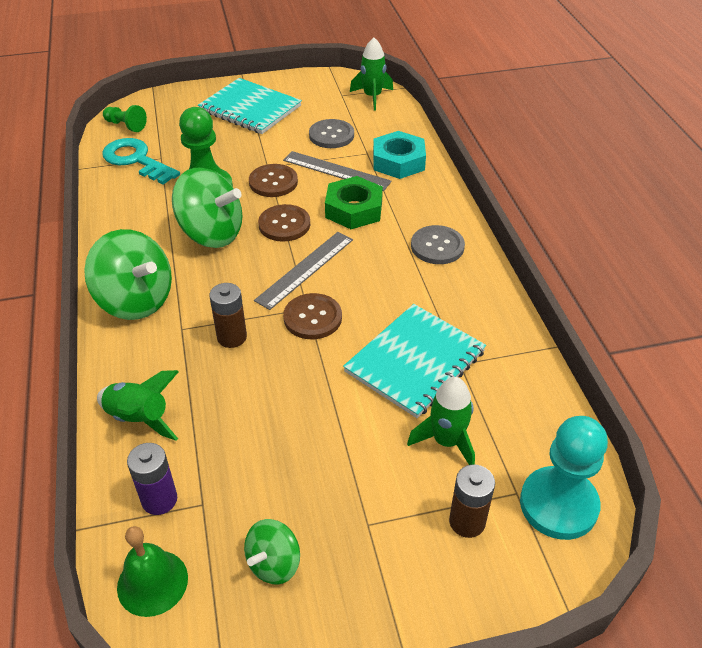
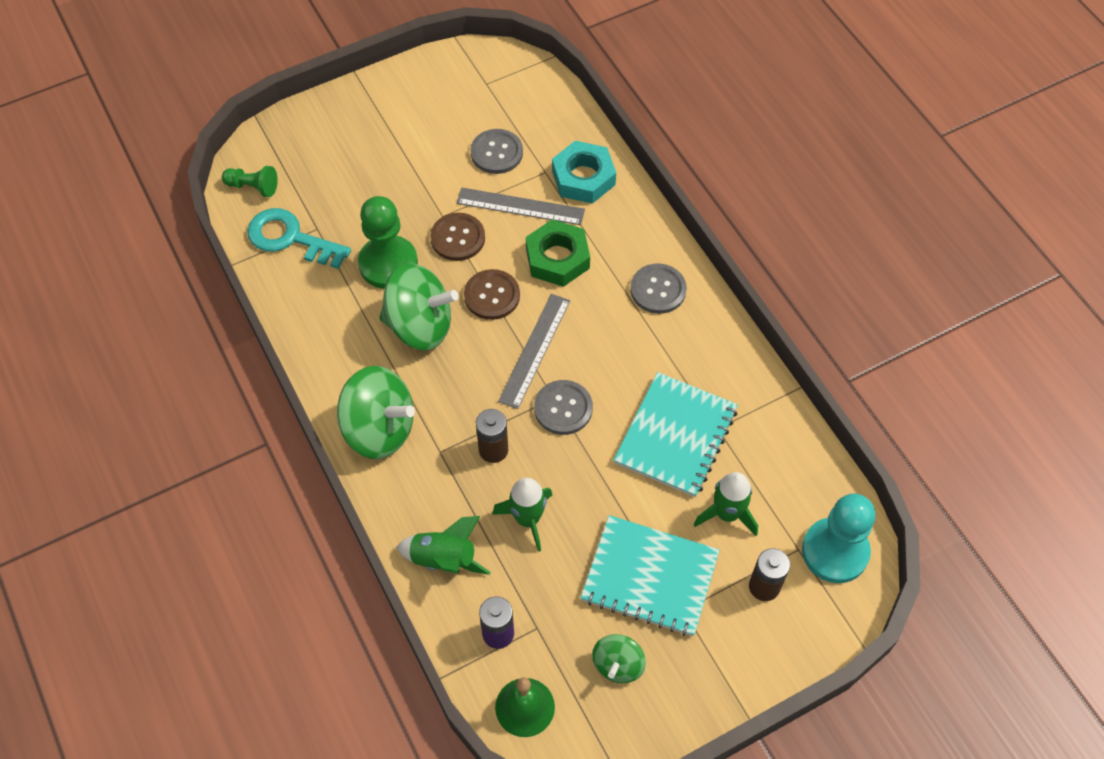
camera: 15 degrees left, 15 degrees up
turquoise notebook [198,78,302,134] -> turquoise notebook moved to [580,515,720,636]
brown button [283,293,342,339] -> grey button [534,380,593,435]
green rocket [350,38,393,111] -> green rocket moved to [492,478,552,552]

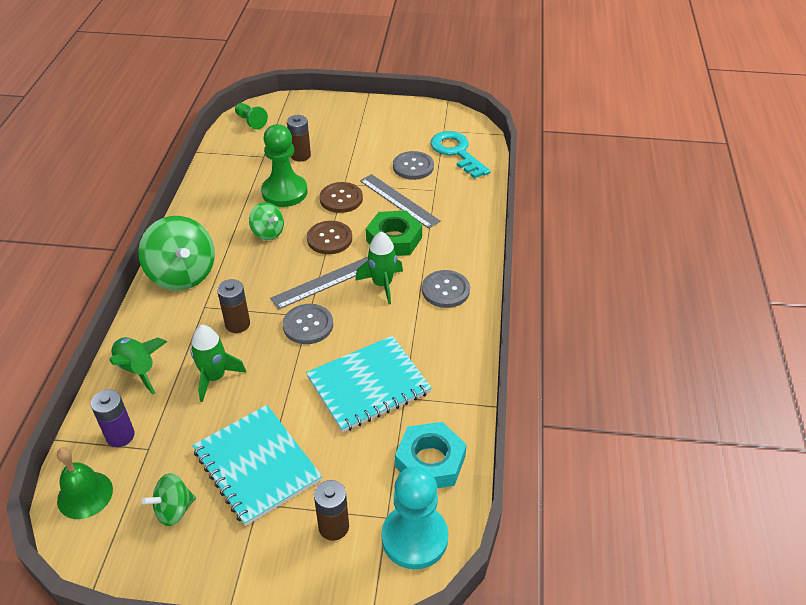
camera: 35 degrees right, 15 degrees down
turquoise key [248,208,351,269] -> turquoise key moved to [430,131,491,179]
green spinning top [379,263,459,350] -> green spinning top [249,202,284,240], size x0.54
turquoise nut [552,141,616,204] -> turquoise nut moved to [395,422,467,488]
green rocket [694,472,758,536] -> green rocket moved to [355,231,403,304]
none -> brown battery [287,115,311,162]

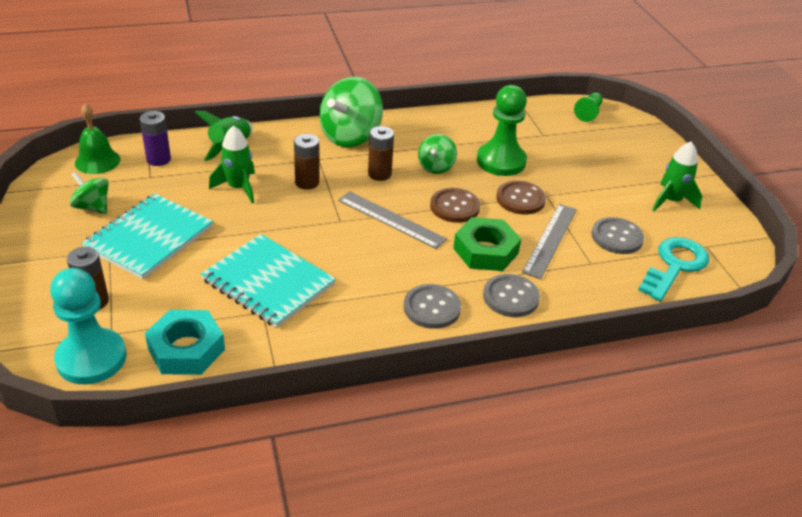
camera: 65 degrees right, 5 degrees down
grey button [283,304,333,344] -> grey button moved to [483,274,540,317]
brown battery [287,115,311,162] -> brown battery moved to [368,126,394,181]
green rocket [355,231,403,304] -> green rocket moved to [652,141,702,211]

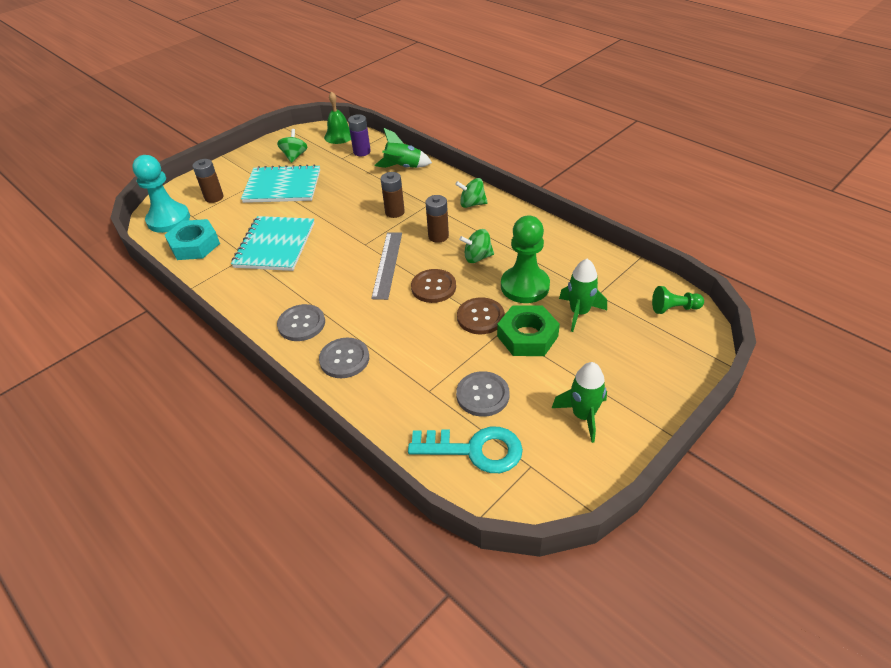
camera: 65 degrees right, 5 degrees up
green rocket [209,125,255,203] -> green rocket moved to [559,259,607,332]
green spinning top [319,77,383,147] -> green spinning top [455,178,488,208], size x0.54
green nut [453,217,521,271] -> green nut moved to [497,305,560,356]
grey ruler [522,204,577,279] -> none

